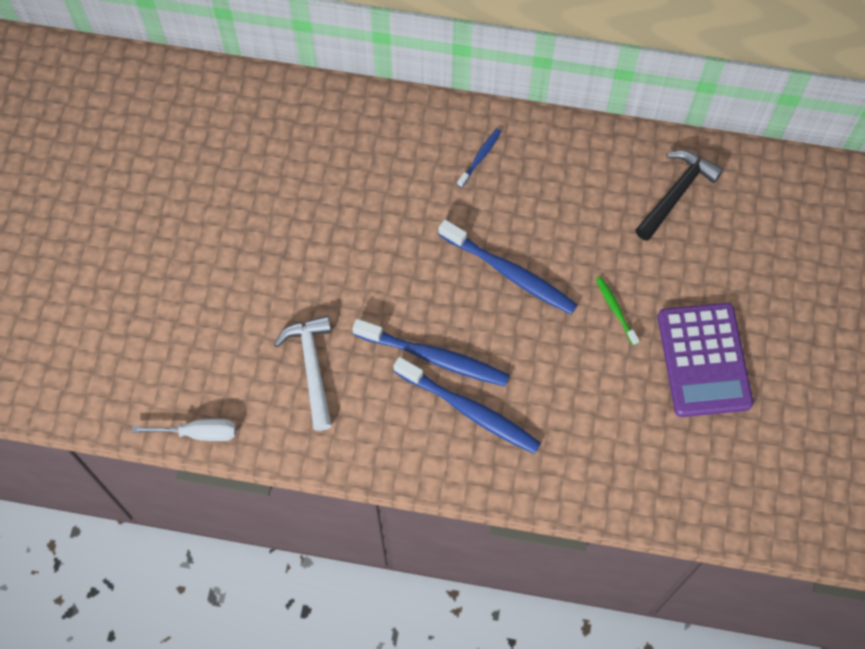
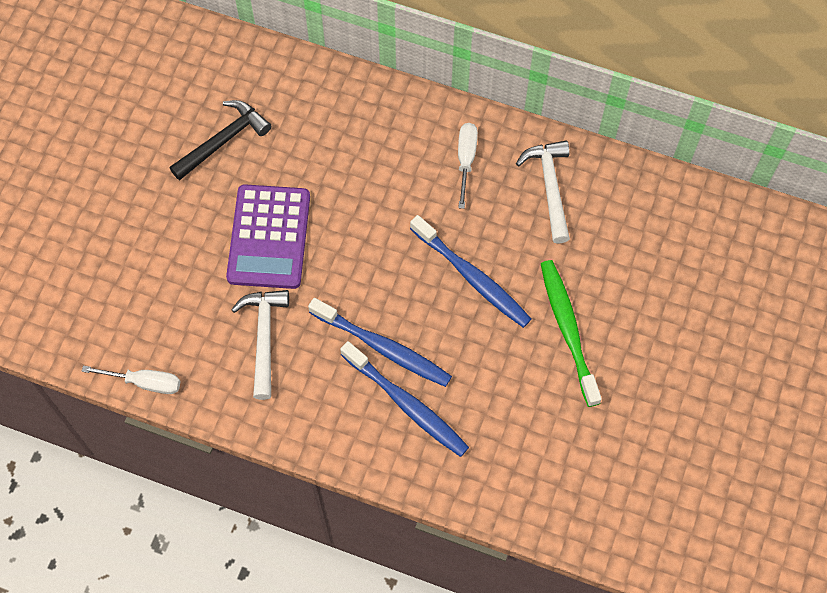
camera: 10 degrees right, 0 degrees up
blue toothbrush [457,129,502,188] -> white screwdriver [458,123,478,209]
green toothbrush [596,277,639,346] -> green toothbrush [541,260,602,407], size x2.02
black hammer [635,150,723,241] -> black hammer moved to [170,100,271,180]
purple calculator [658,303,753,417] -> purple calculator moved to [226,184,310,289]
none -> white hammer [516,140,570,244]

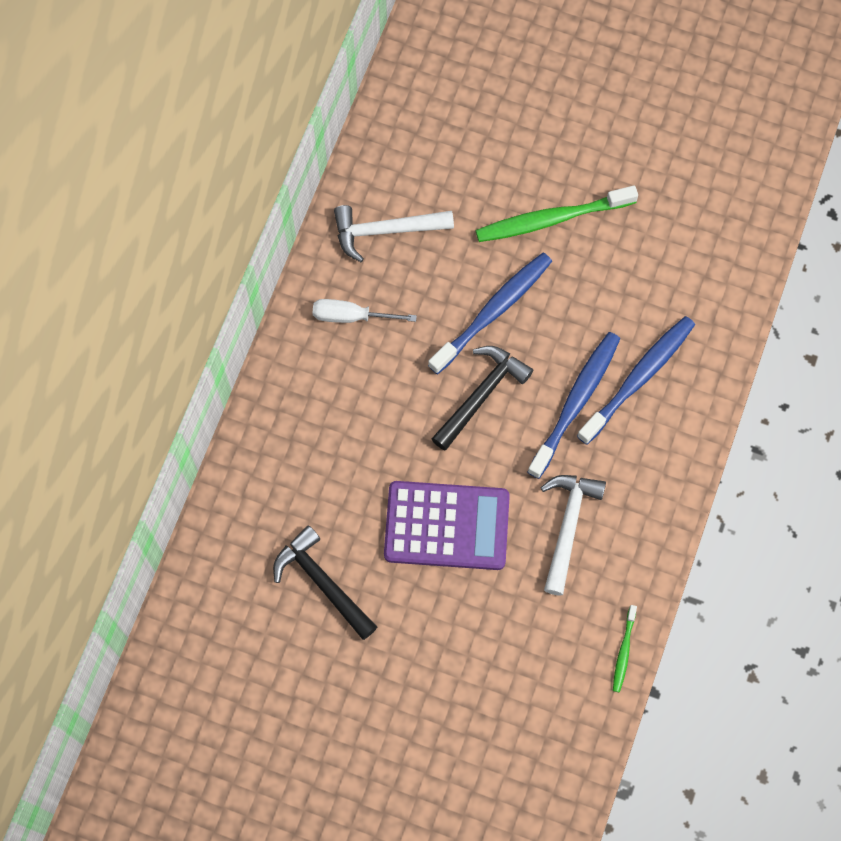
camera: 90 degrees left, 5 degrees up
white screwdriver [82,366,181,394] -> green toothbrush [613,605,637,692]
white hammer [231,290,289,400] -> white hammer turned 105 degrees clockwise [540,475,606,596]
none -> black hammer [431,346,533,451]

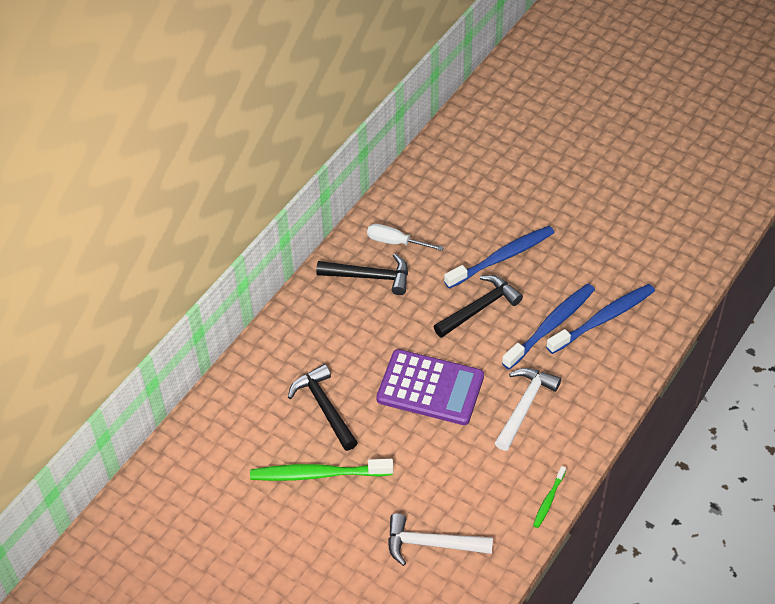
camera: 15 degrees right, 20 degrees down
white hammer [334,205,454,262] -> white hammer moved to [388,513,493,566]
green toothbrush [476,185,638,242] -> green toothbrush moved to [250,459,393,481]
none -> black hammer [316,254,408,295]

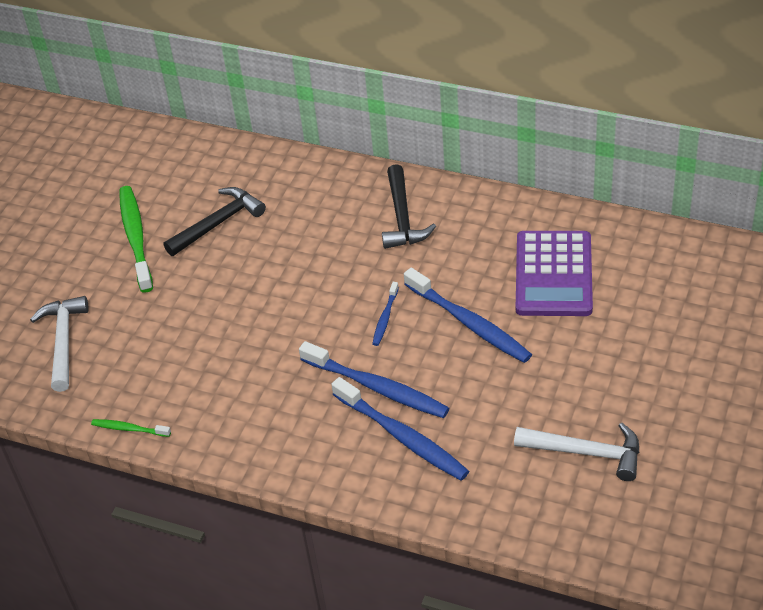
camera: 80 degrees right, 5 degrees down
white screwdriver [367,224,444,251] -> none
purple calculator [376,349,484,425] -> purple calculator moved to [516,231,593,316]
black hammer [434,275,523,338] -> blue toothbrush [372,282,399,346]
white hammer [495,368,561,451] -> white hammer moved to [514,423,639,481]

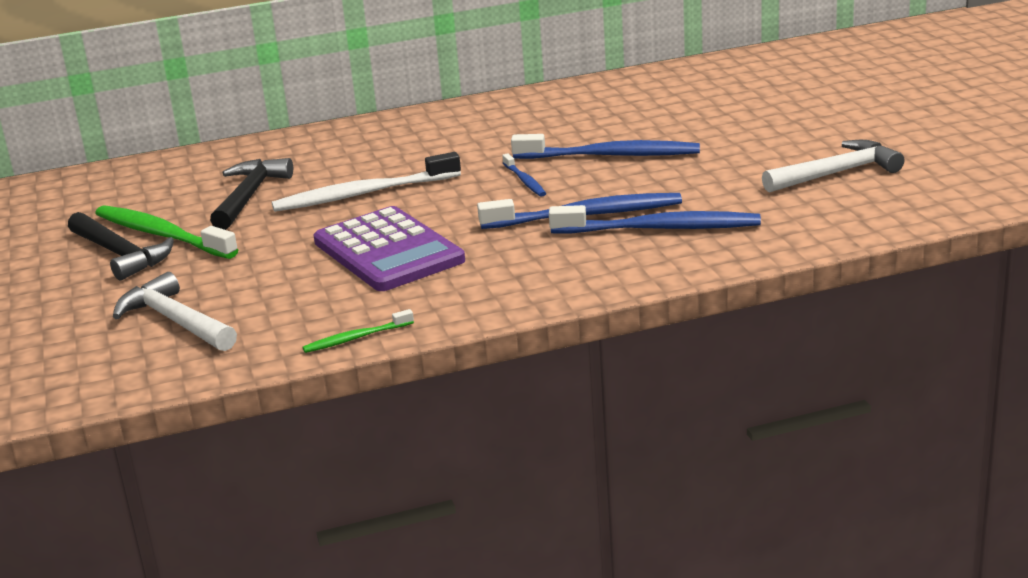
camera: 40 degrees left, 20 degrees down
black hammer [382,164,436,249] -> black hammer moved to [68,212,174,280]
purple calculator [516,231,593,316] -> purple calculator moved to [314,206,465,291]
none -> white toothbrush [272,152,461,212]

